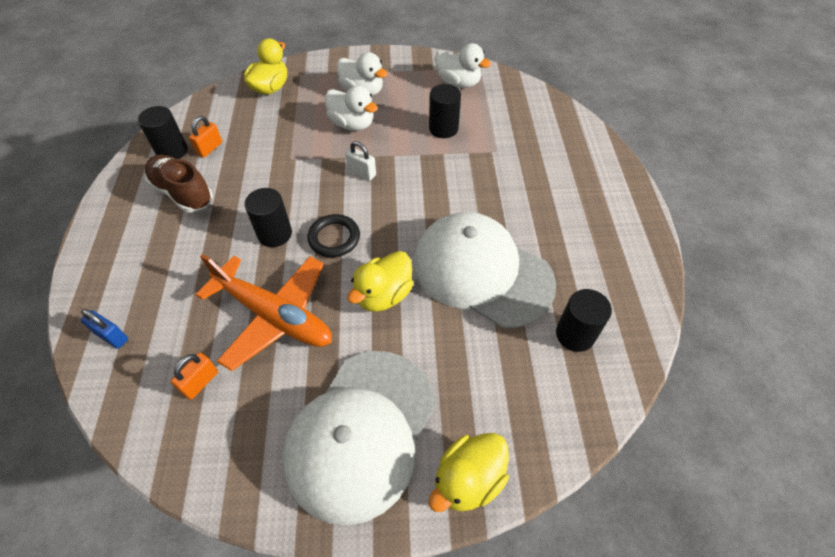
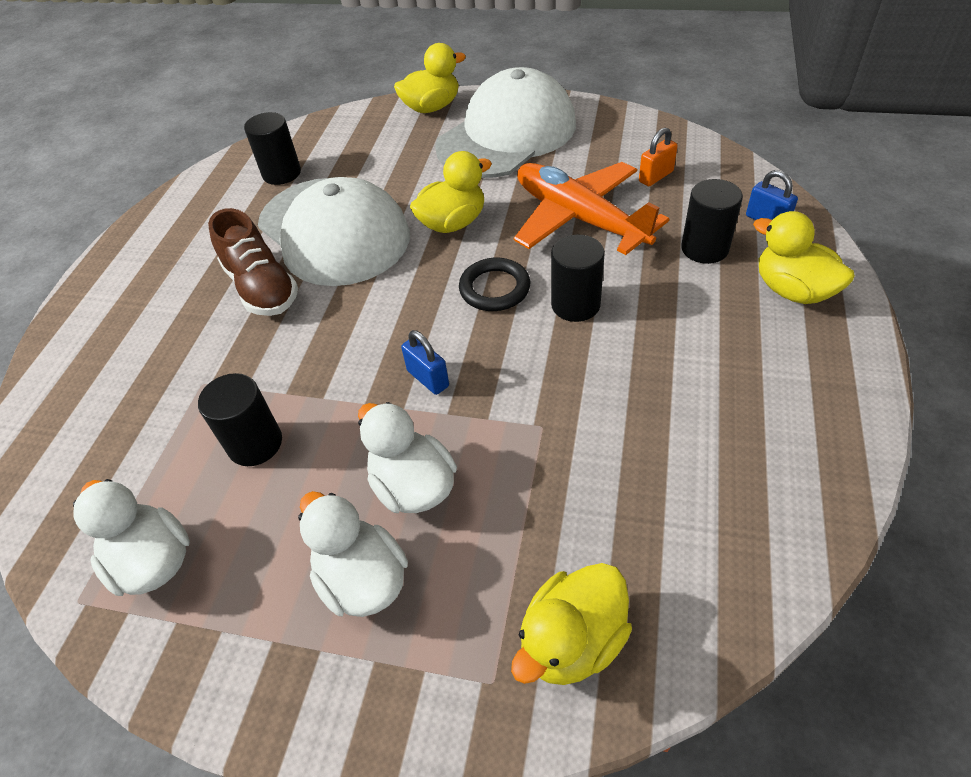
camera: 160 degrees left, 5 degrees down
black cylinder [138,106,188,159] -> black cylinder moved to [681,179,743,264]
brown shoe [145,155,213,213] -> brown shoe moved to [208,208,298,316]
orange padlock [189,116,222,158] -> none
white padlock [345,141,376,181] -> blue padlock [401,330,449,395]
none -> yellow duck [753,211,855,304]

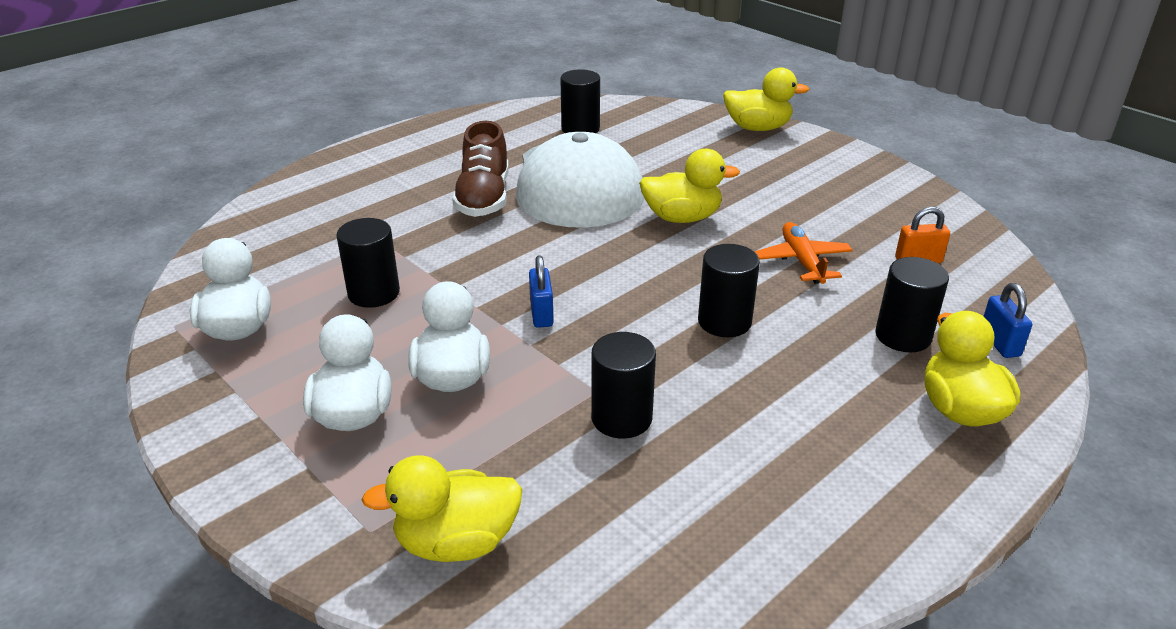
camera: 30 degrees right, 15 degrees down
white cap [435,67,576,178] -> none
black ring [459,258,531,311] -> none
orange plane [514,162,669,255] -> orange plane [754,222,853,284], size x0.55
none -> black cylinder [591,332,656,439]

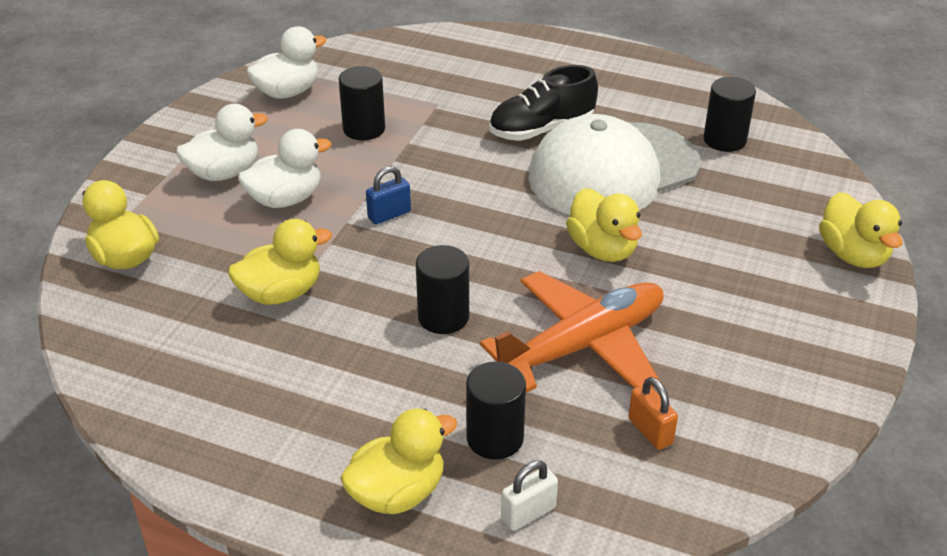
camera: 65 degrees right, 5 degrees up
brown shoe [452,121,509,217] -> black shoe [490,65,598,141]
black cylinder [591,332,656,439] -> yellow duck [228,219,332,305]
orange plane [754,222,853,284] -> orange plane [480,271,663,393], size x1.81
blue padlock [984,283,1032,358] -> white padlock [501,460,558,531]

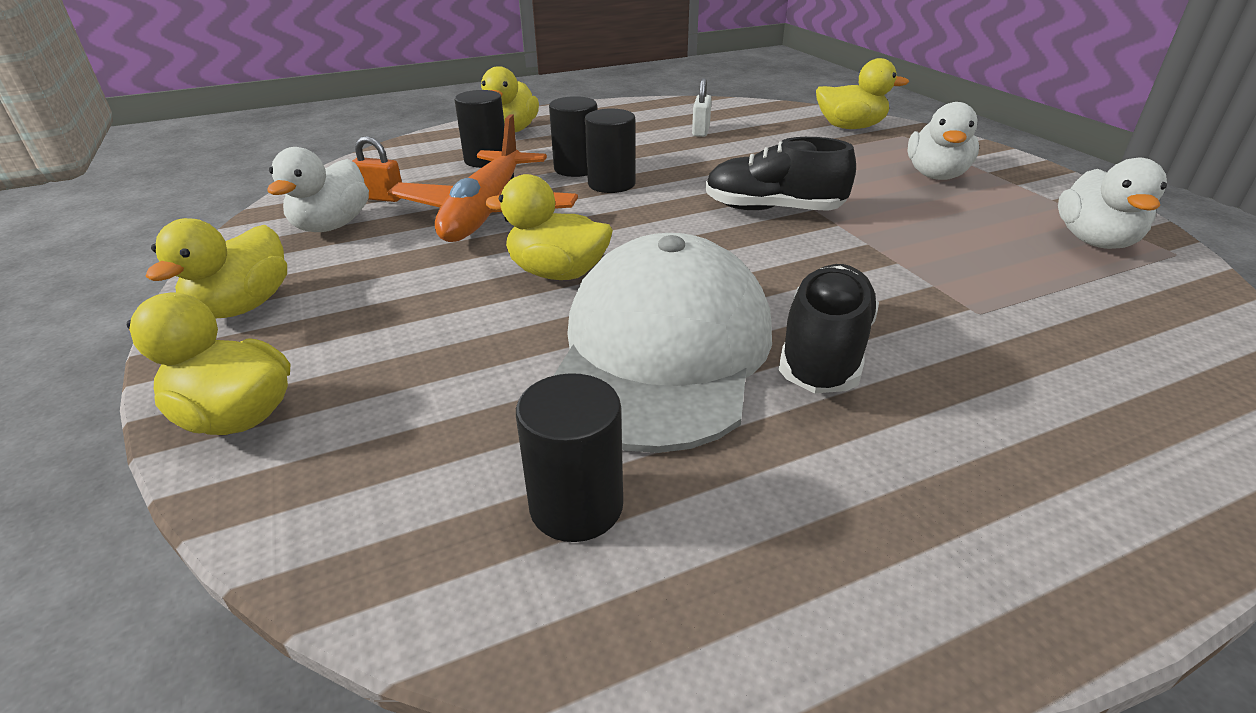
camera: 135 degrees right, 5 degrees down
yellow duck [228,219,332,305] -> yellow duck moved to [145,218,287,318]
white duck [238,129,331,208] -> white duck moved to [267,147,369,232]
black cylinder [339,66,385,141] -> black cylinder moved to [549,96,597,177]
blue padlock [366,166,411,224] -> black shoe [706,137,856,211]
white padlock [501,460,558,531] -> white padlock moved to [692,78,712,137]

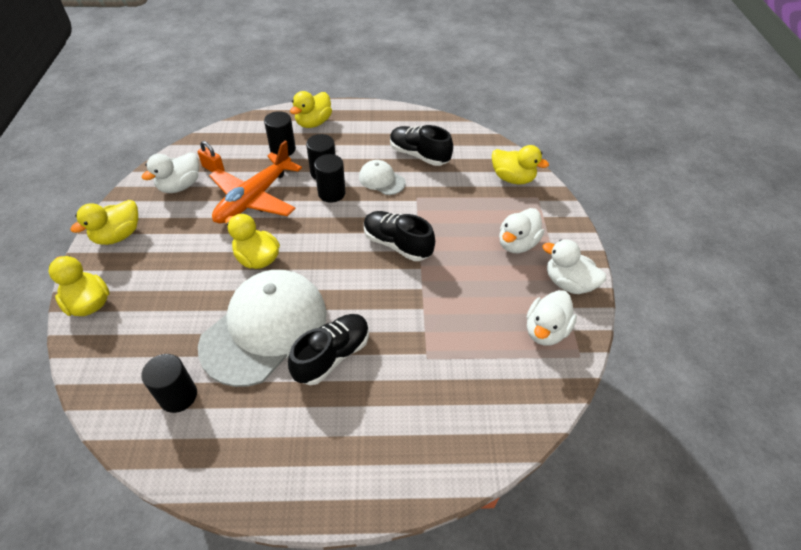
camera: 20 degrees right, 15 degrees up
white padlock [692,78,712,137] -> black shoe [390,125,453,166]
none -> white cap [359,160,406,195]
none -> white duck [543,240,606,294]

